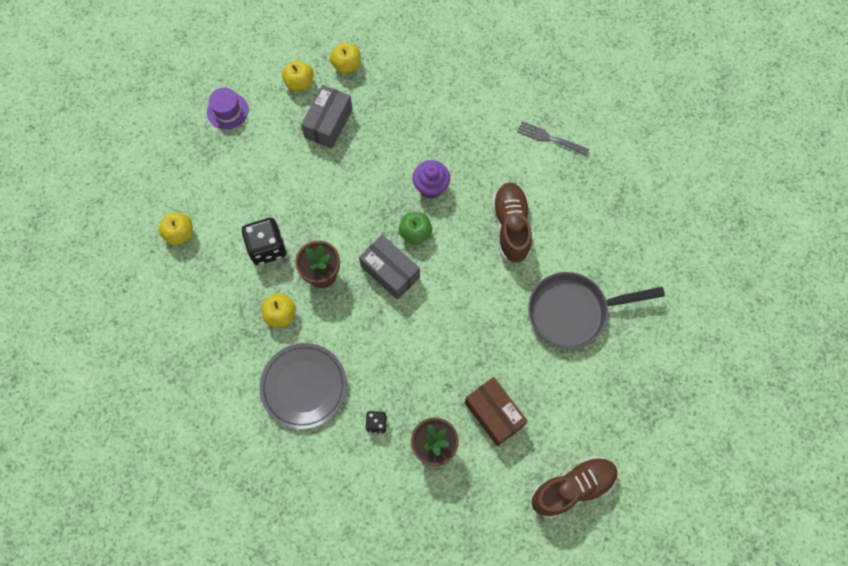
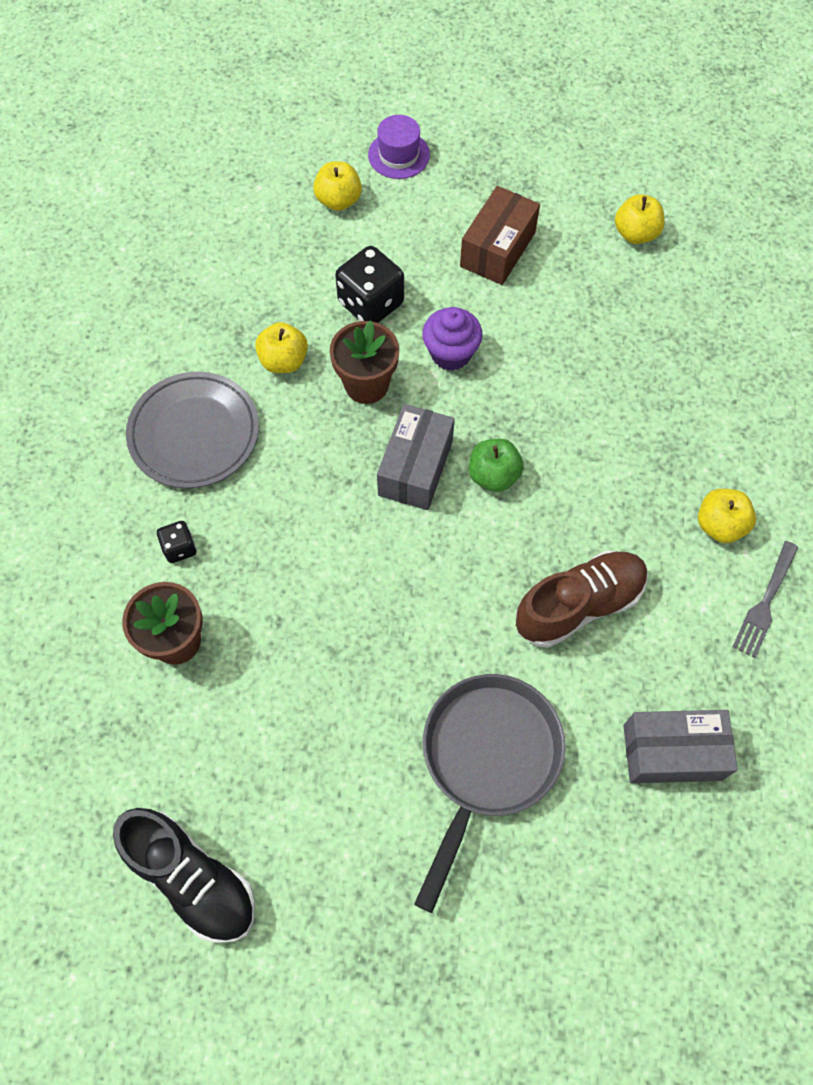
camera: 65 degrees right, 5 degrees down
purple hat [207,88,249,130] -> purple hat moved to [368,115,430,179]
grey box [301,85,353,149] -> grey box moved to [623,710,738,783]
yellow apple [330,43,361,74] -> yellow apple moved to [698,489,756,543]
purple cupcake [412,160,450,198] -> purple cupcake moved to [422,307,483,371]
brown box [465,377,528,446] -> brown box moved to [460,186,540,285]
grey fork [517,121,589,156] -> grey fork turned 150 degrees counterclockwise [733,541,798,658]
grey pan [528,272,665,349] -> grey pan turned 60 degrees clockwise [414,674,565,913]
brown shoe [532,456,618,519] -> black shoe [113,808,255,943]

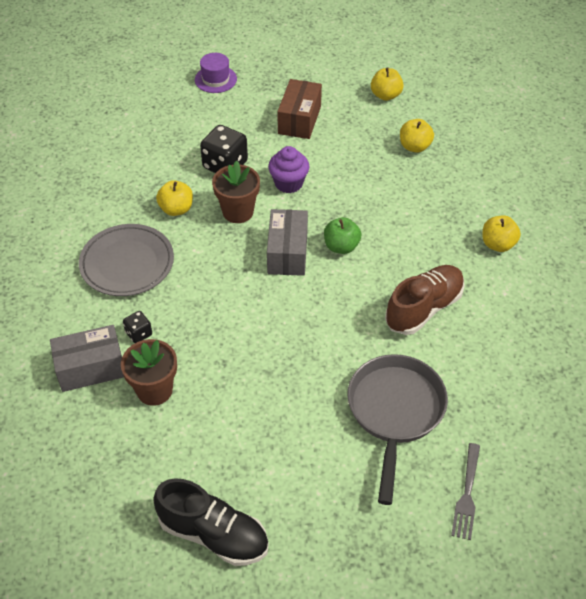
camera: 15 degrees left, 15 degrees down
yellow apple [313,162,362,211] -> yellow apple moved to [400,119,434,153]
grey box [623,710,738,783] -> grey box moved to [50,325,124,392]
grey fork [733,541,798,658] -> grey fork moved to [451,443,480,540]

